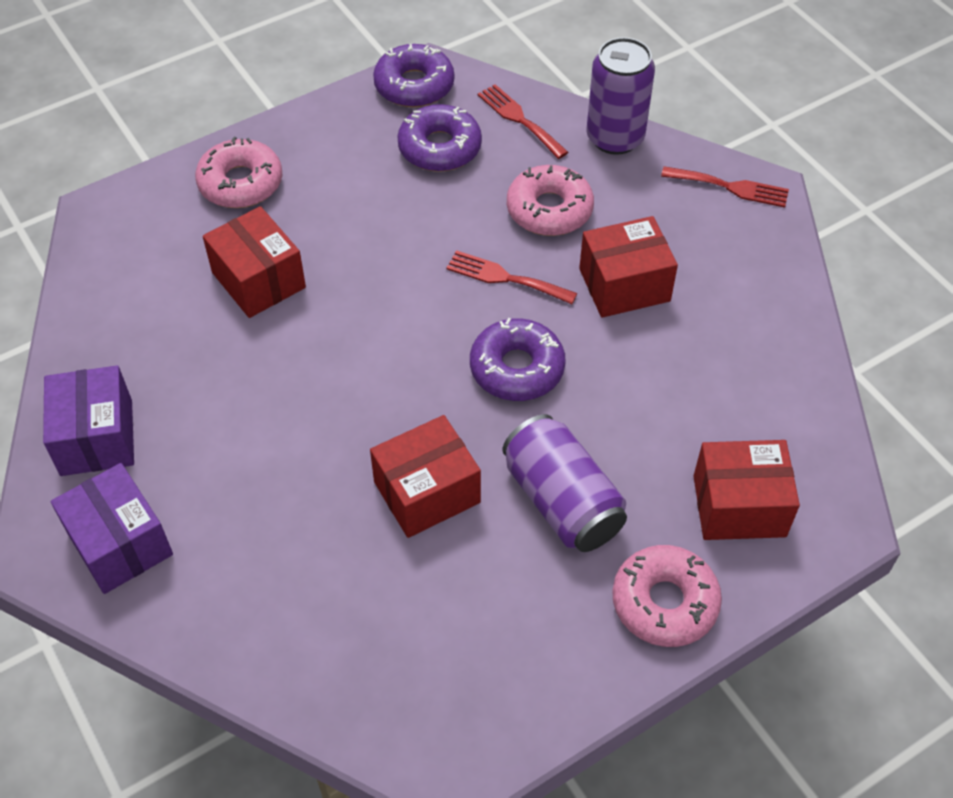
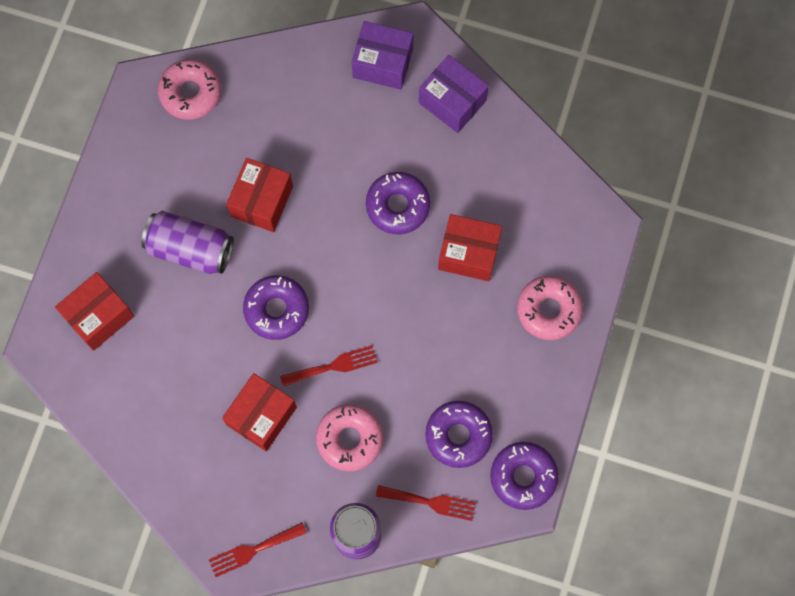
camera: 140 degrees right, 20 degrees up
pink donut [612,545,722,647] -> pink donut moved to [158,59,221,120]
none -> purple donut [366,172,430,235]

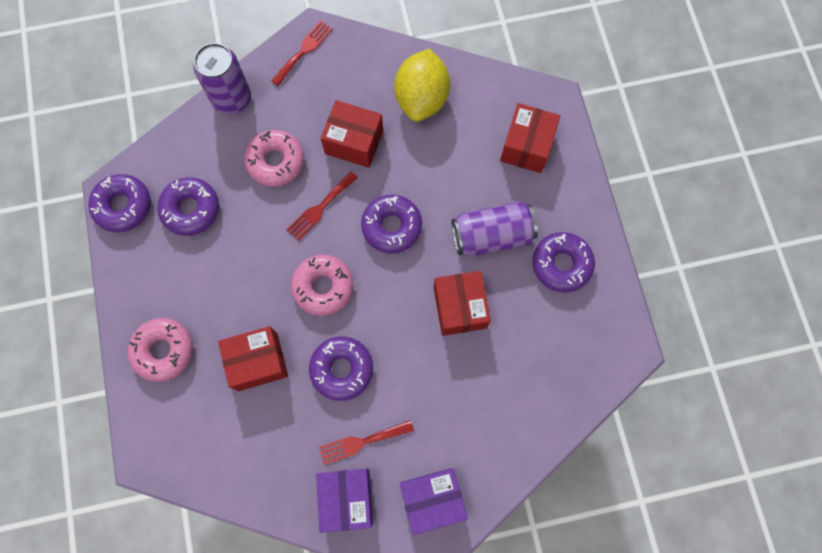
camera: 150 degrees right, 0 degrees up
pink donut [158,59,221,120] -> pink donut moved to [291,255,354,316]
red box [222,373,297,451] -> red box turned 75 degrees counterclockwise [321,100,383,168]
red fork [376,485,476,521] -> red fork moved to [319,420,414,465]
purple box [419,55,489,133] -> purple box turned 75 degrees clockwise [316,469,373,533]
none -> yellow lemon [394,49,450,122]
none -> purple donut [532,232,595,293]

